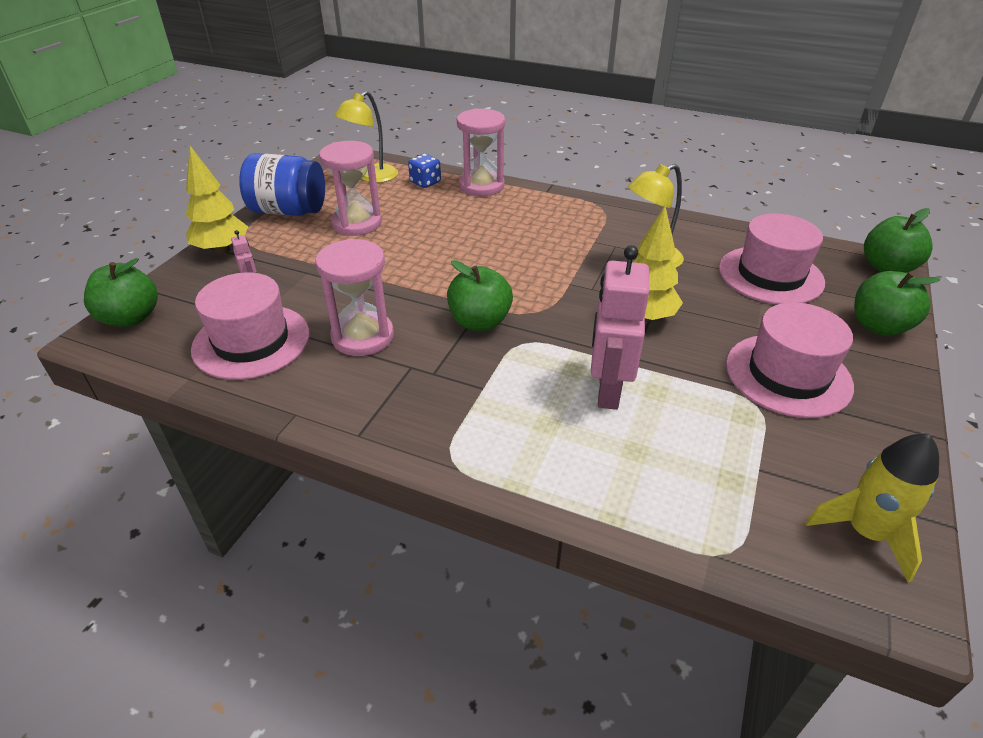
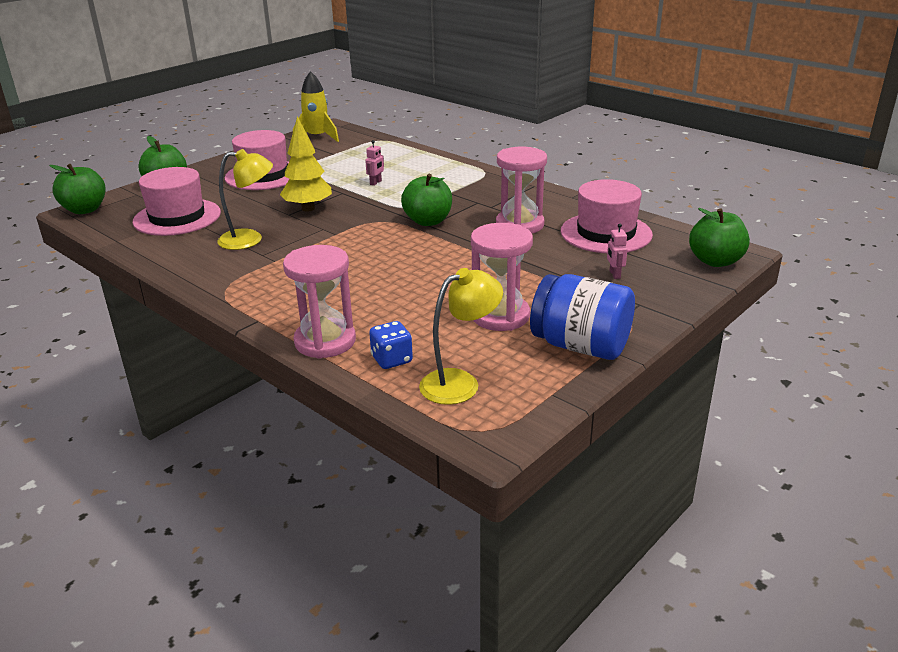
camera: 160 degrees left, 10 degrees down
yellow tree [185,146,248,254] -> none
pink robot [591,245,649,410] -> pink robot [365,140,384,186], size x0.42

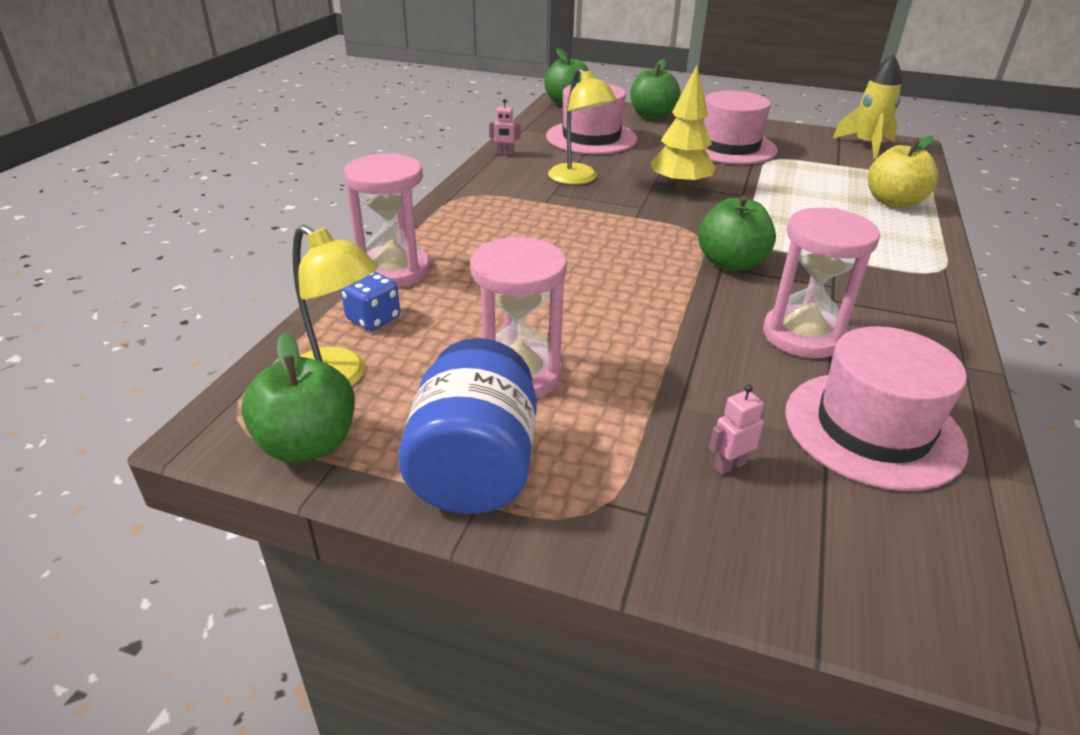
camera: 65 degrees right, 5 degrees up
pink robot [365,140,384,186] -> pink robot moved to [489,99,520,155]
green apple [689,208,750,267] -> green apple moved to [241,332,355,463]
none -> yellow apple [867,136,938,208]

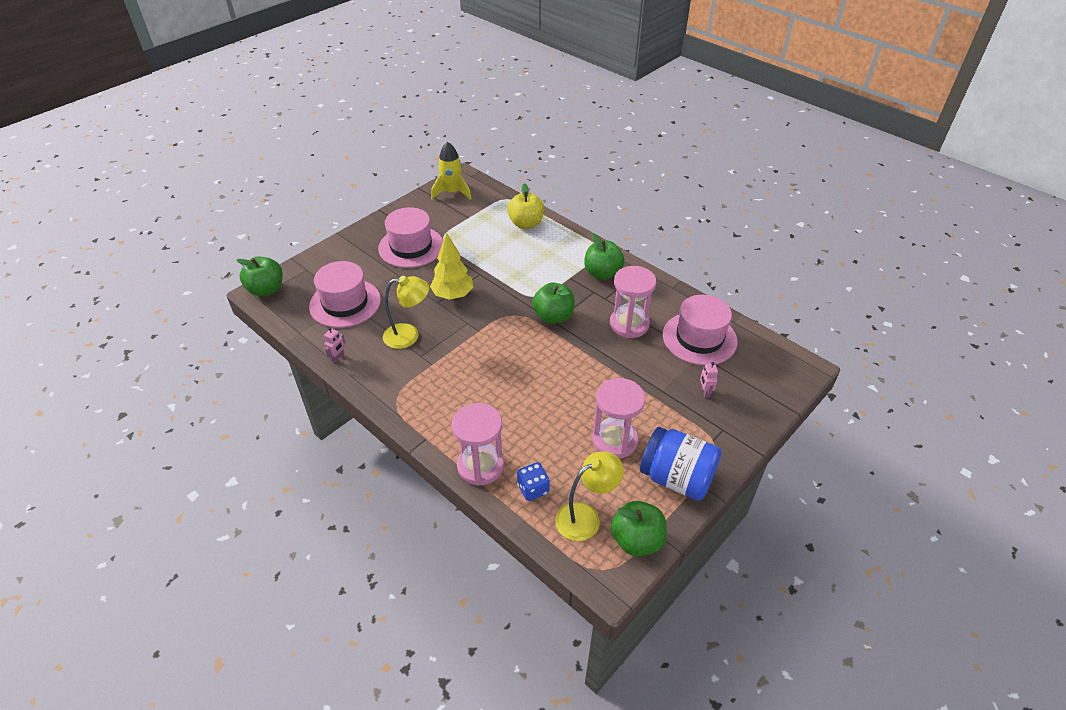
camera: 65 degrees left, 10 degrees up
green apple [630,59,680,120] -> green apple moved to [584,234,624,280]

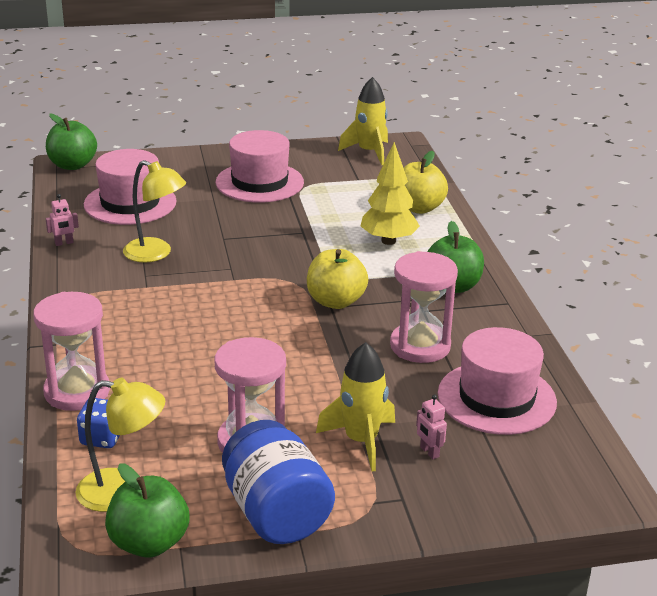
camera: 35 degrees right, 15 degrees down
yellow tree [430,232,473,300] -> yellow tree moved to [361,142,420,245]
green apple [532,283,575,324] -> yellow apple [307,249,368,309]
pink robot [700,362,718,398] -> pink robot turned 60 degrees counterclockwise [416,394,447,459]
none -> yellow rocket [316,342,395,472]

